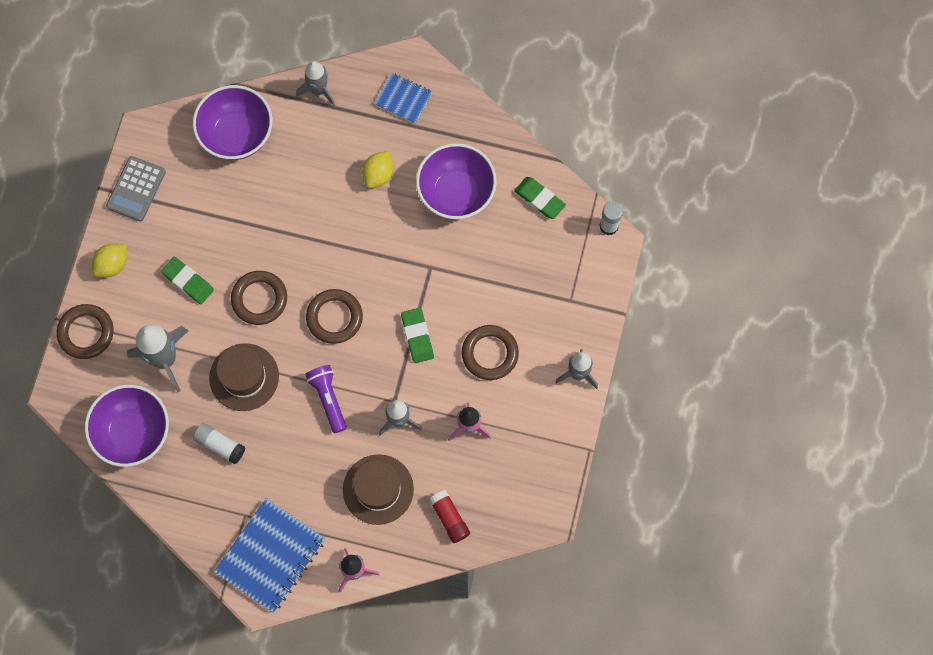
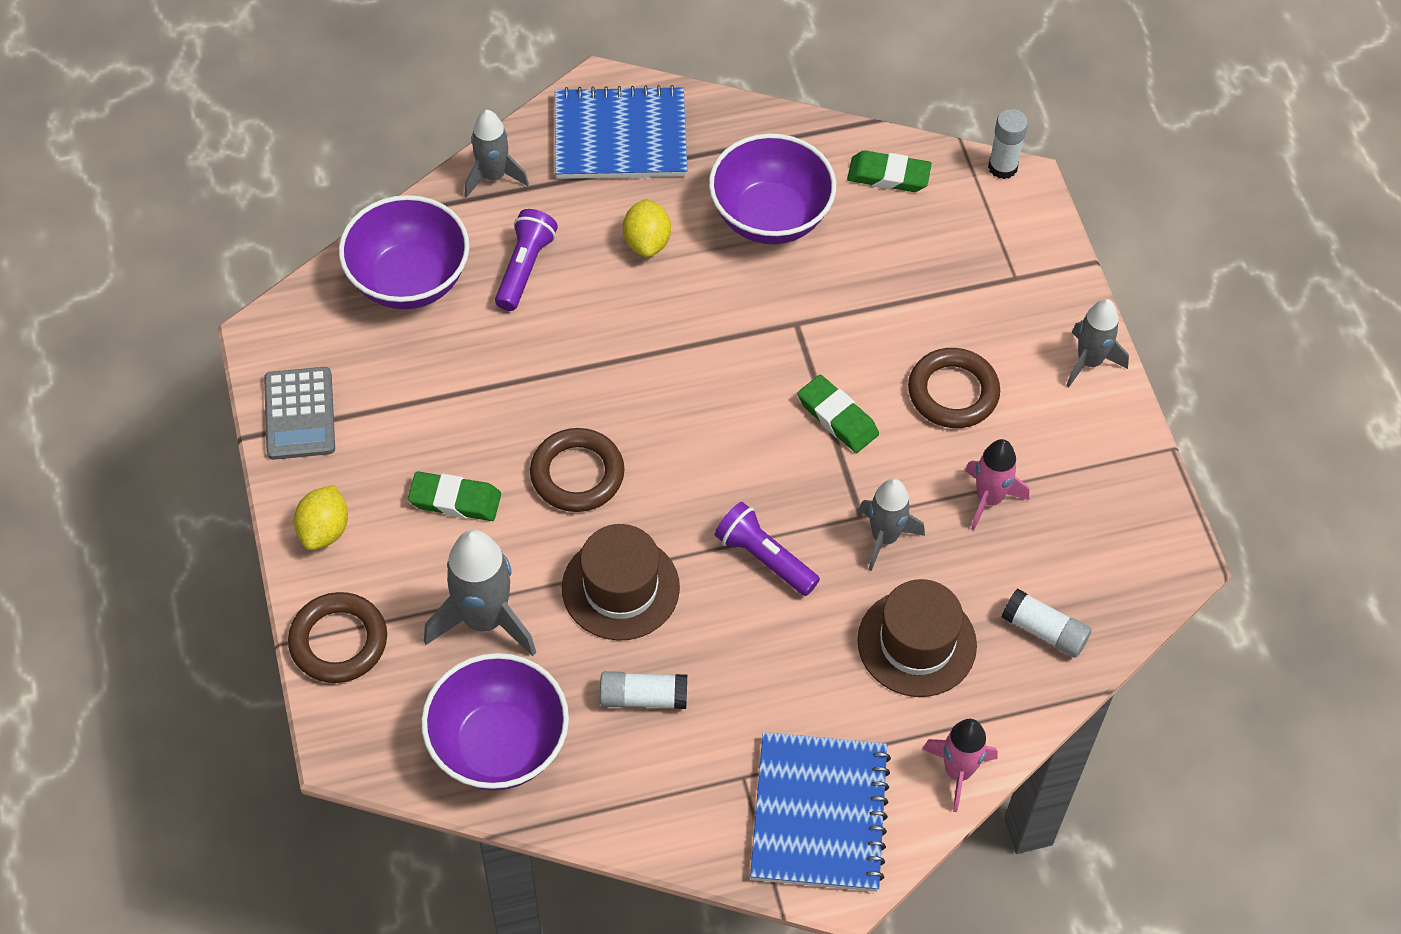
camera: 30 degrees left, 15 degrees down
brown ring [306,289,363,344] -> none
blue notebook [374,73,432,124] -> blue notebook [555,85,687,179], size x1.79
red glue stick [429,490,470,543] -> white glue stick [1002,588,1092,658]
none -> purple flashlight [495,209,558,311]

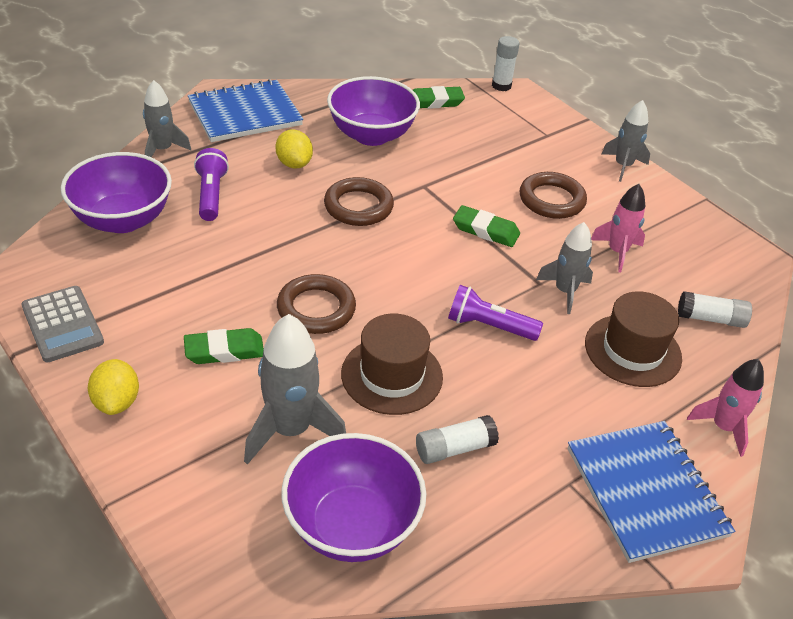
camera: 25 degrees left, 15 degrees down
brown ring [288,592,387,683] -> brown ring moved to [324,177,394,226]

